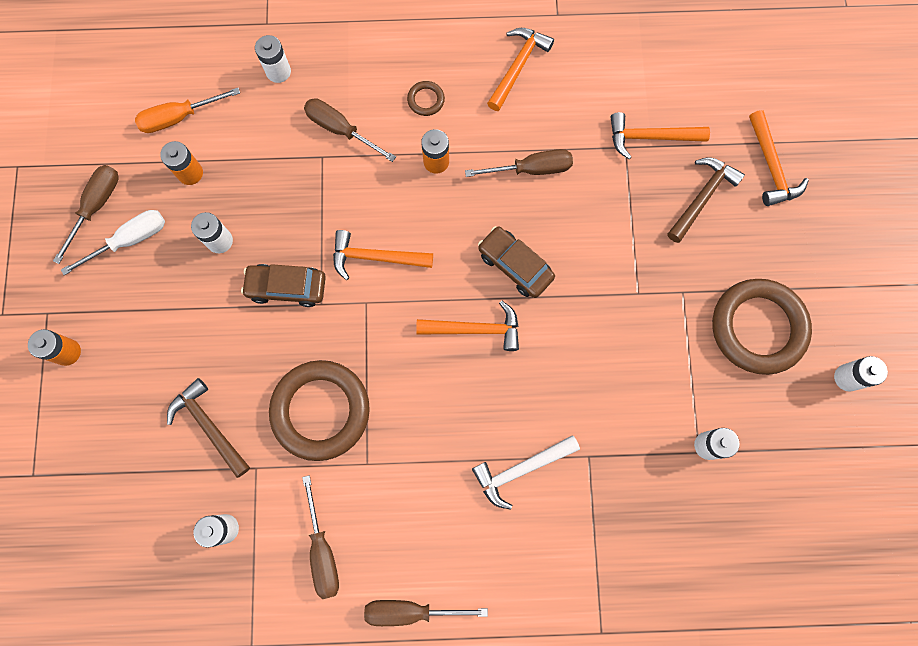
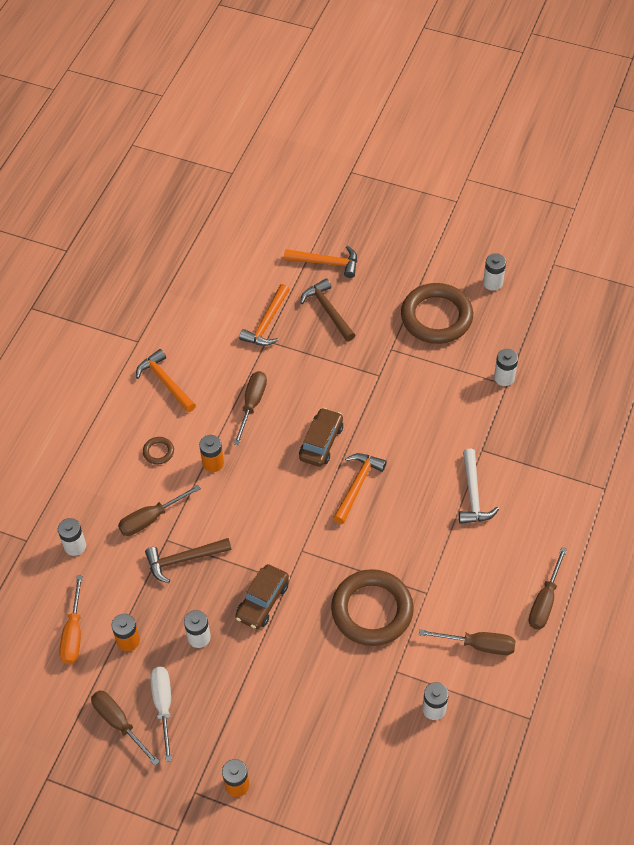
camera: 65 degrees left, 20 degrees down
brown hammer [167,378,250,478] -> brown hammer moved to [145,538,232,583]
orange hammer [333,230,433,280] -> none
brown car [478,226,555,298] -> brown car turned 135 degrees clockwise [299,408,343,467]

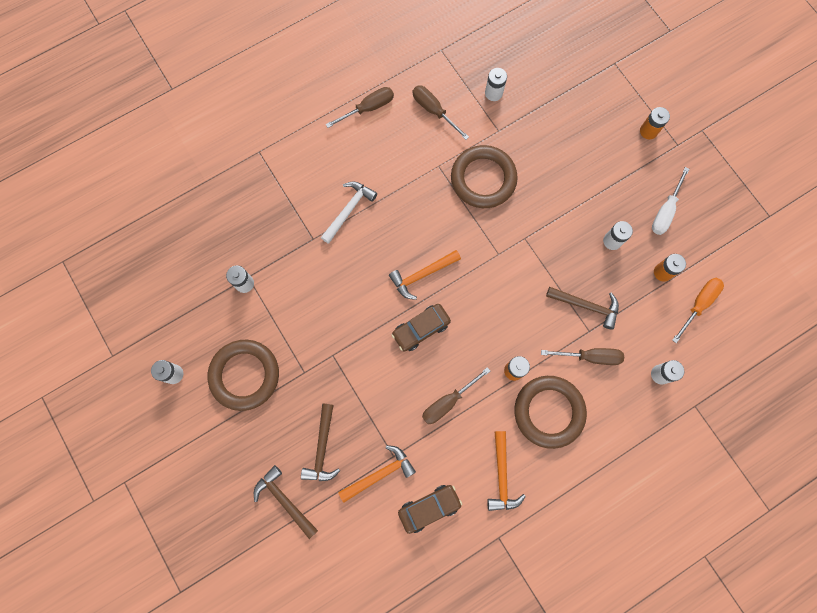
camera: 145 degrees left, 20 degrees up
brown screwdriver [91,690,160,766] -> none
brown ring [143,437,174,465] -> brown ring [514,376,587,449], size x2.42
brown car [235,564,289,629] -> brown car moved to [398,485,462,534]
orange hammer [284,246,357,278] -> brown hammer [254,465,318,539]

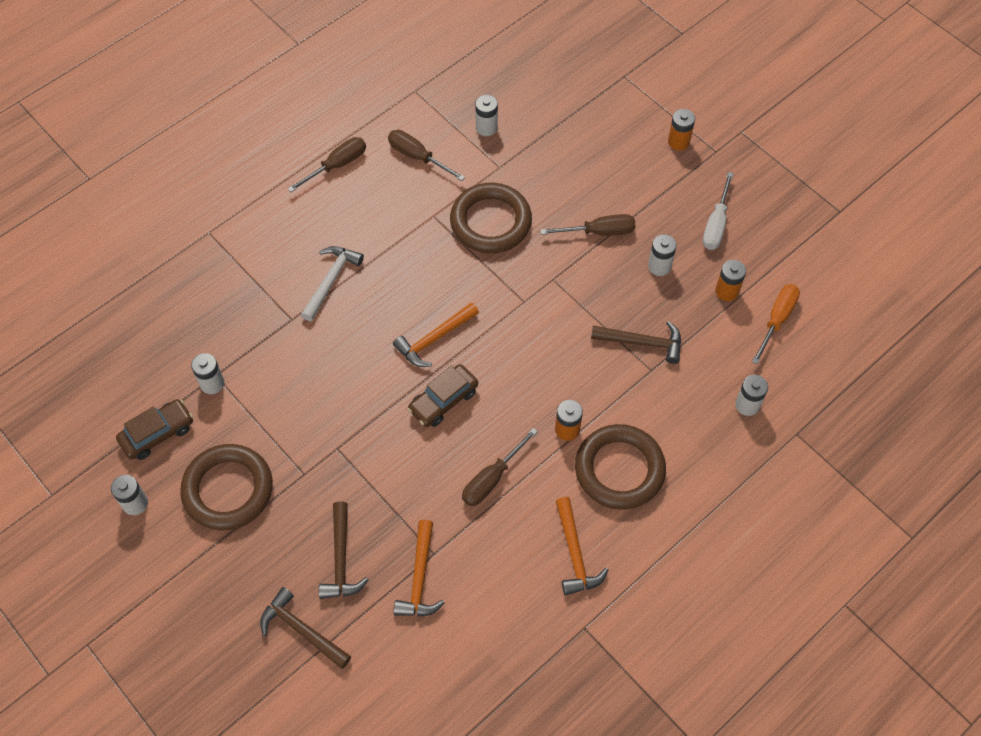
camera: 10 degrees left, 15 degrees down
orange hammer [338,445,416,503] -> orange hammer turned 135 degrees clockwise [394,520,445,617]
brown car [398,485,462,534] -> brown car moved to [116,399,193,460]
brown screwdriver [541,348,624,365] -> brown screwdriver moved to [540,214,635,236]

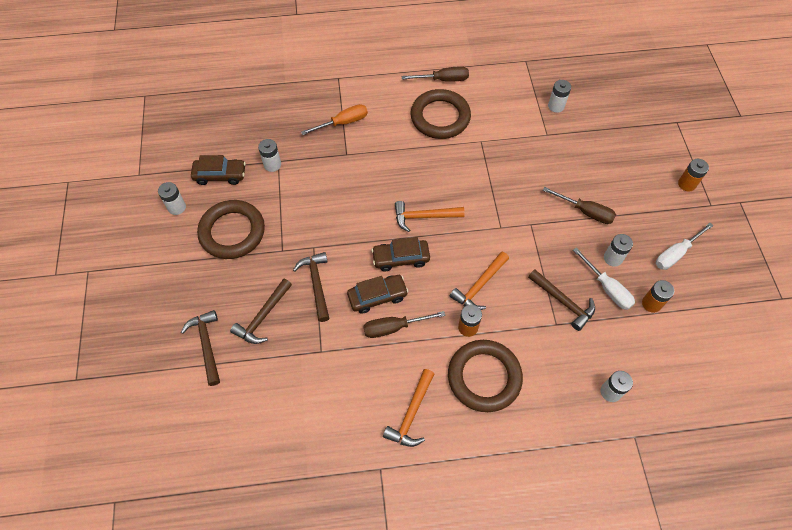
camera: 35 degrees right, 0 degrees up
white hammer [301,246,364,321] -> none
brown screwdriver [388,130,465,181] -> none
orange hammer [394,520,445,617] -> orange hammer moved to [450,252,509,310]
brown ring [450,183,532,253] -> brown ring moved to [411,89,471,139]
orange screwdriver [752,284,800,364] -> orange screwdriver moved to [301,104,368,135]
none -> brown hammer [293,252,329,322]
none -> brown car [347,275,409,314]
none -> white screwdriver [573,248,635,310]

